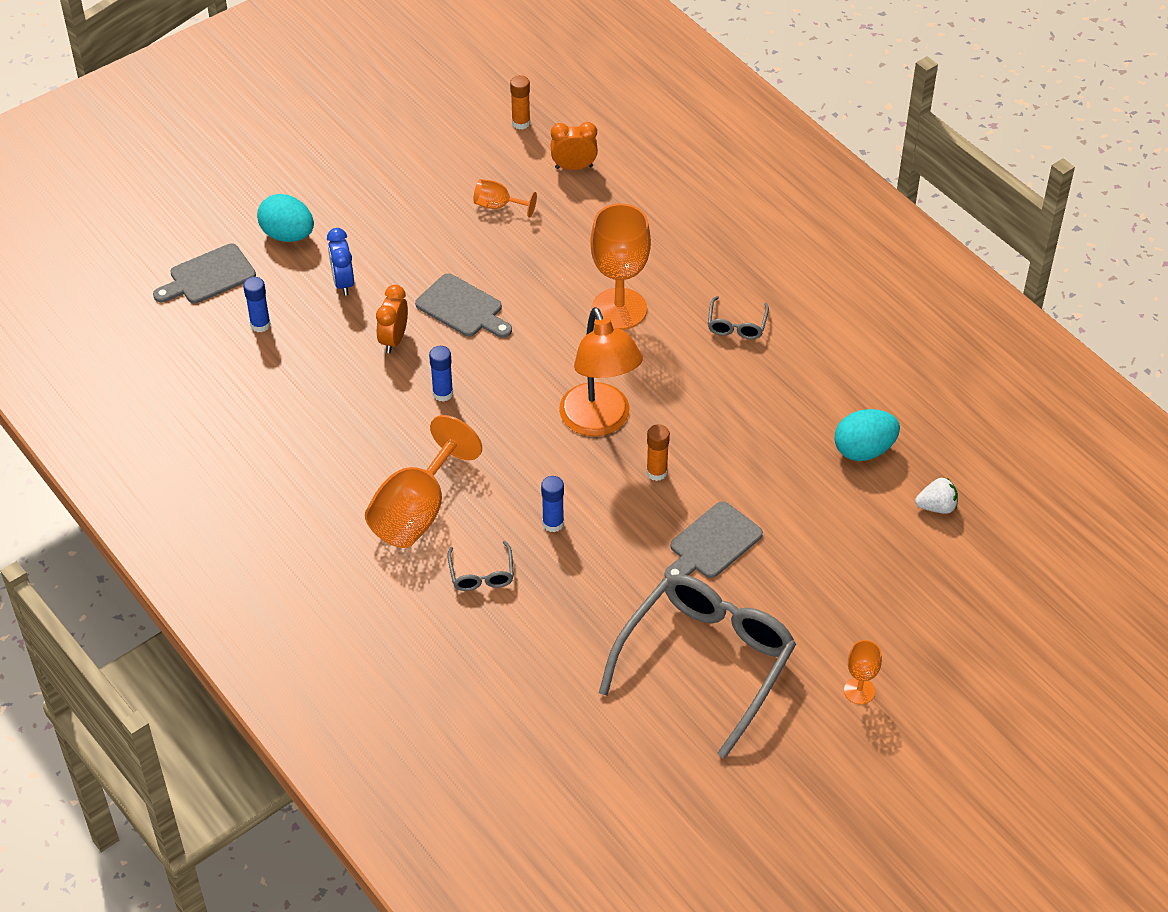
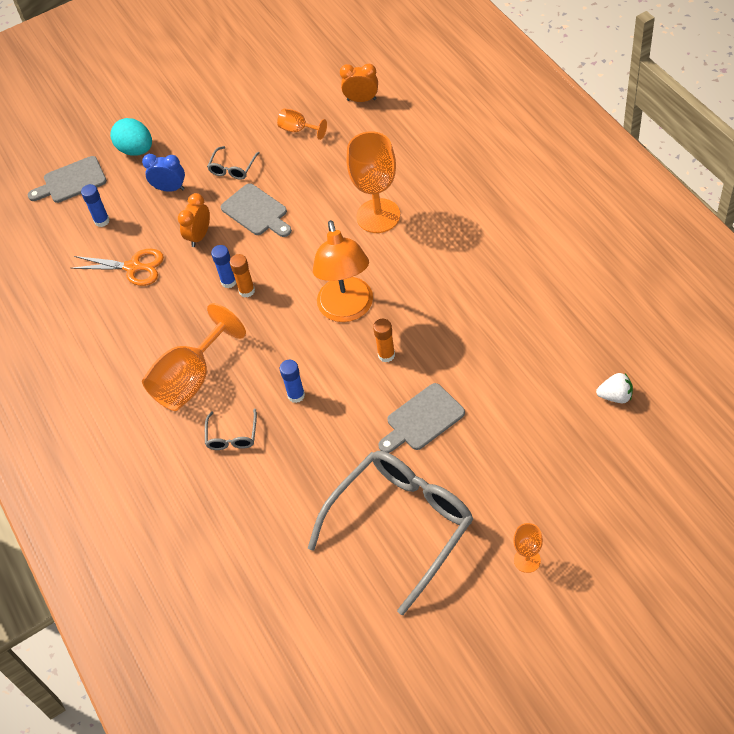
camera: 15 degrees right, 5 degrees up
blue clock [327,228,354,296] -> blue clock turned 105 degrees clockwise [142,154,185,192]
orange glue stick [510,75,530,130] -> orange glue stick moved to [230,254,255,297]
grey glasses [708,296,769,339] -> grey glasses moved to [207,146,260,180]
turquoise egg [835,409,900,461] -> none
none -> orange scissors [71,249,164,286]

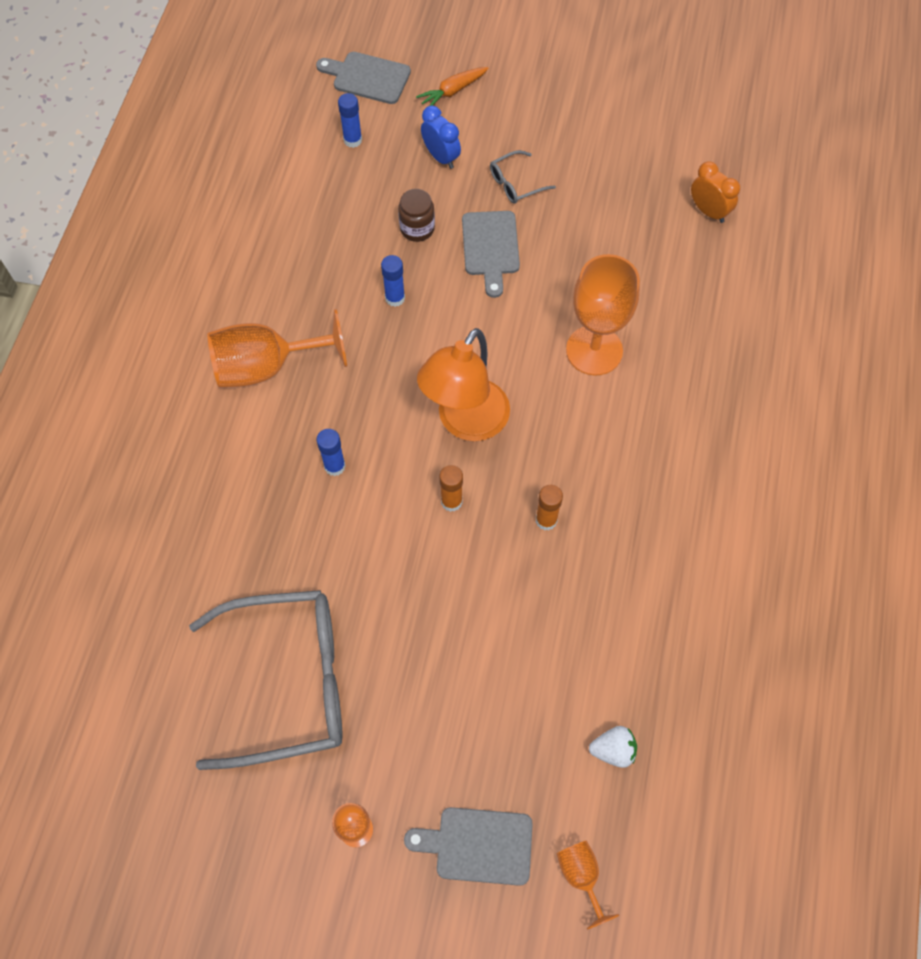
camera: 35 degrees right, 10 degrees up
orange scissors [71,249,164,286] -> none
turquoise egg [110,118,152,156] -> orange carrot [416,67,489,106]
orange clock [178,193,210,247] -> brown jar [398,189,435,242]
grey glasses [205,409,257,450] -> none
orange glue stick [230,254,255,297] -> orange glue stick moved to [536,485,563,531]
orange goblet [277,109,327,140] -> orange goblet moved to [556,841,619,930]
grey cutting board [378,383,465,453] -> grey cutting board moved to [404,807,533,886]
white strawberry [596,373,633,403] -> white strawberry turned 45 degrees counterclockwise [589,726,637,768]

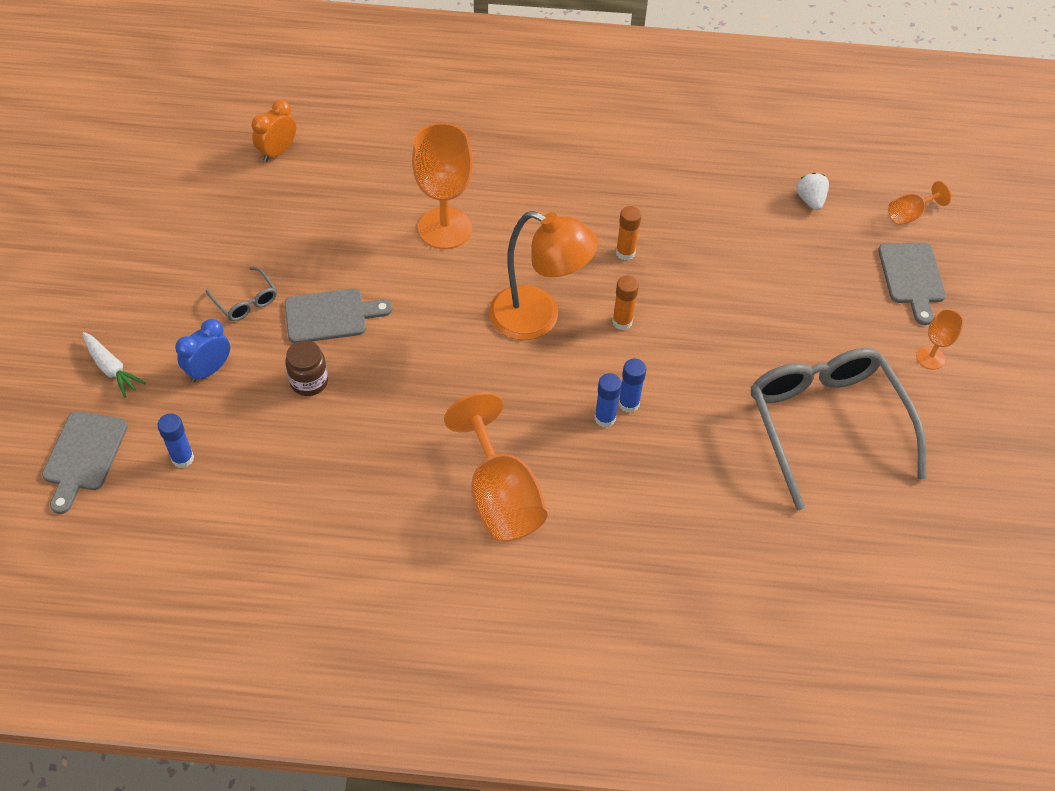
camera: 100 degrees left, 10 degrees down
blue glue stick [381,255,405,307] -> blue glue stick moved to [618,359,646,413]
orange carrot [416,67,489,106] -> white carrot [82,332,146,397]

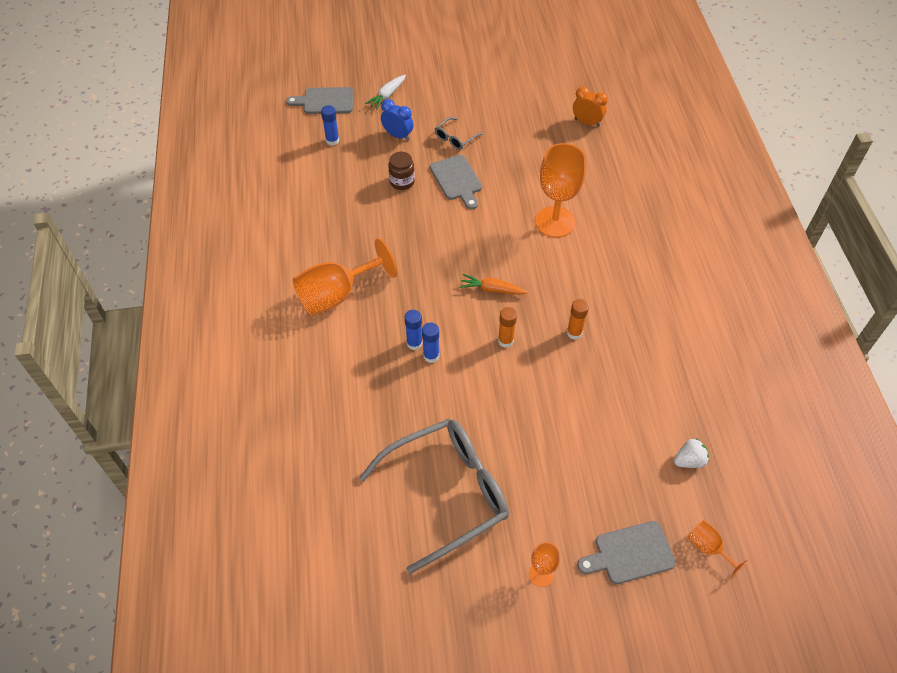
camera: 80 degrees right, 0 degrees up
orange lamp [489,211,598,340] -> orange carrot [459,274,528,295]

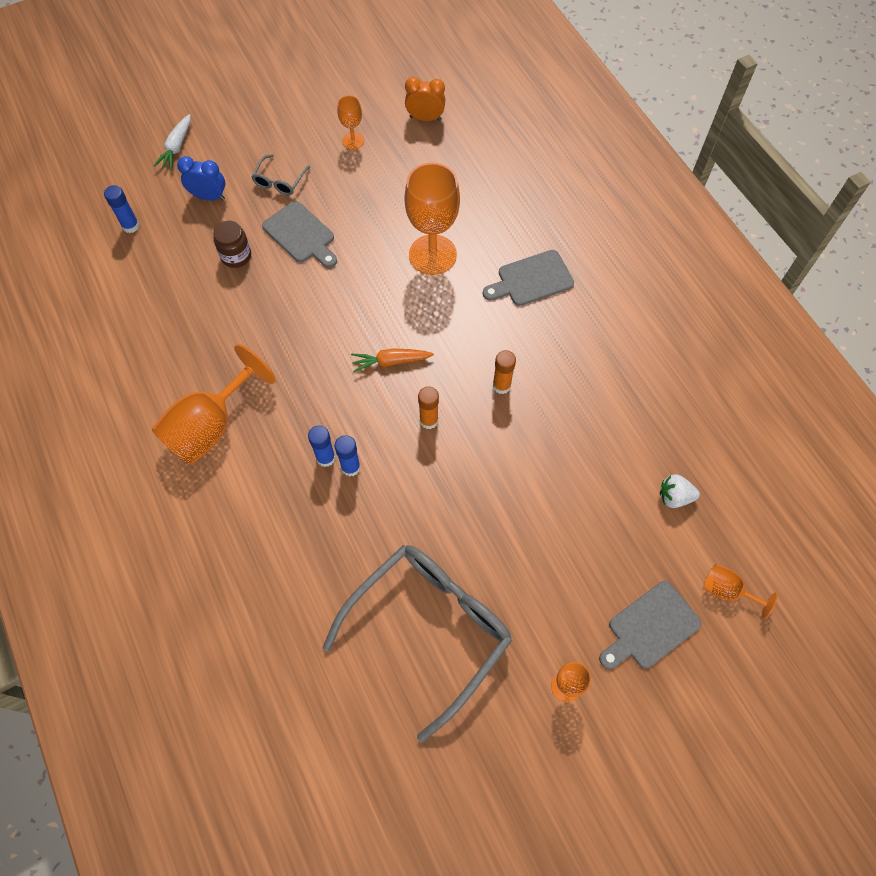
camera: 20 degrees left, 10 degrees up
grey cutting board [286,87,354,114] -> grey cutting board moved to [483,250,574,306]
white strawberry [674,438,709,468] -> white strawberry turned 135 degrees counterclockwise [660,474,700,508]
none -> orange goblet [337,95,364,150]

